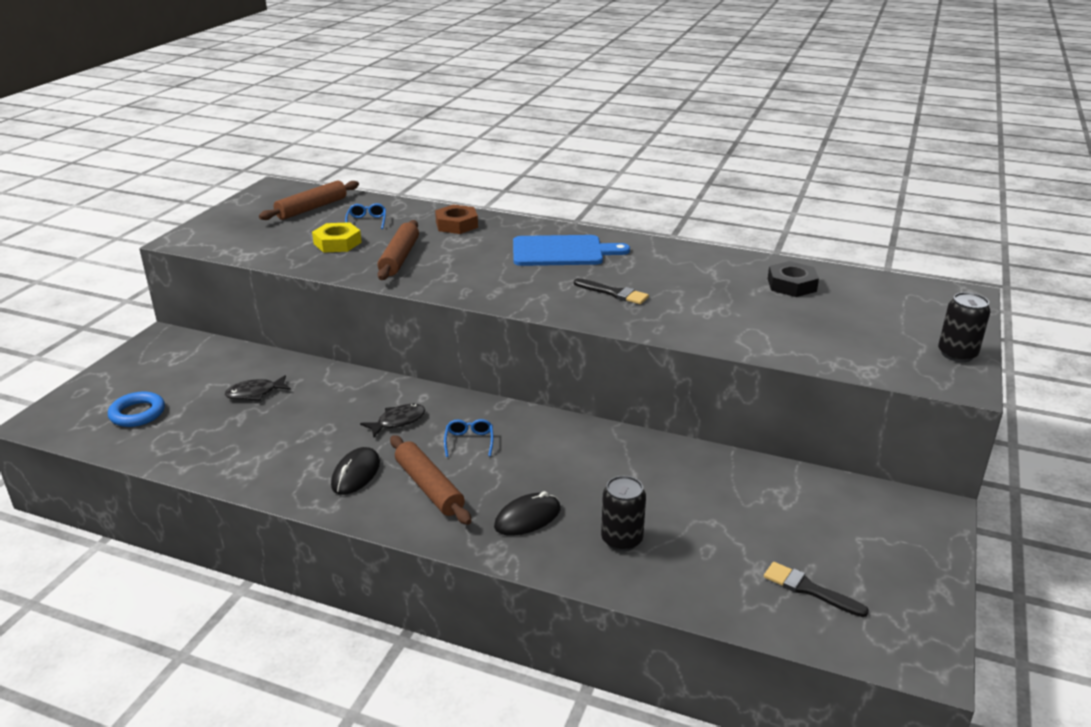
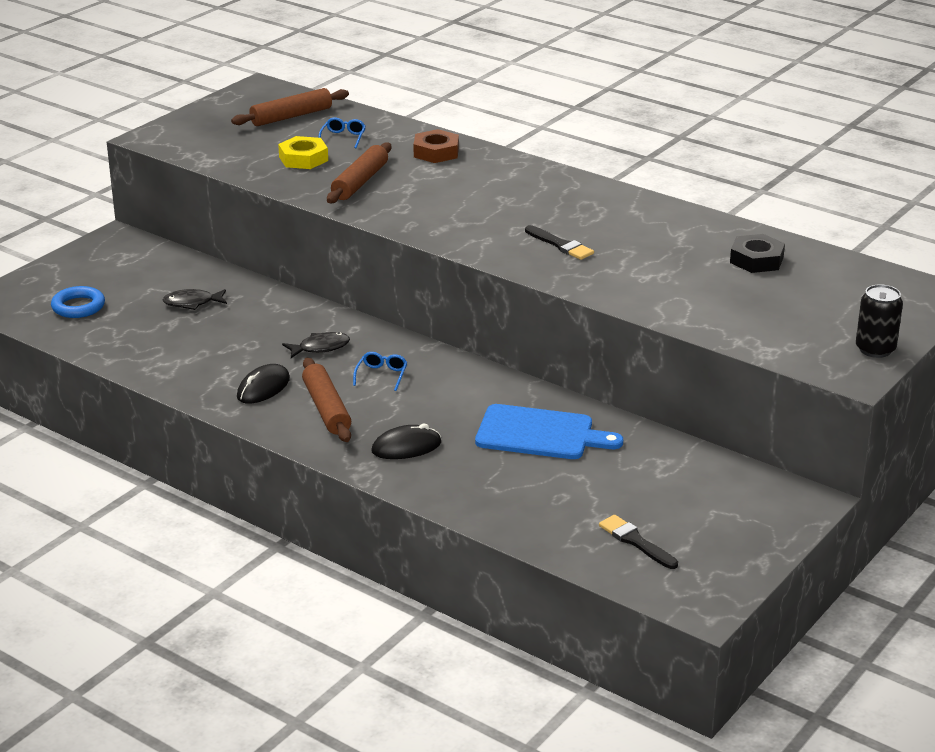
camera: 15 degrees right, 0 degrees up
blue cutting board [513,235,630,266] -> blue cutting board moved to [475,404,623,459]
black can [601,476,646,551] -> none

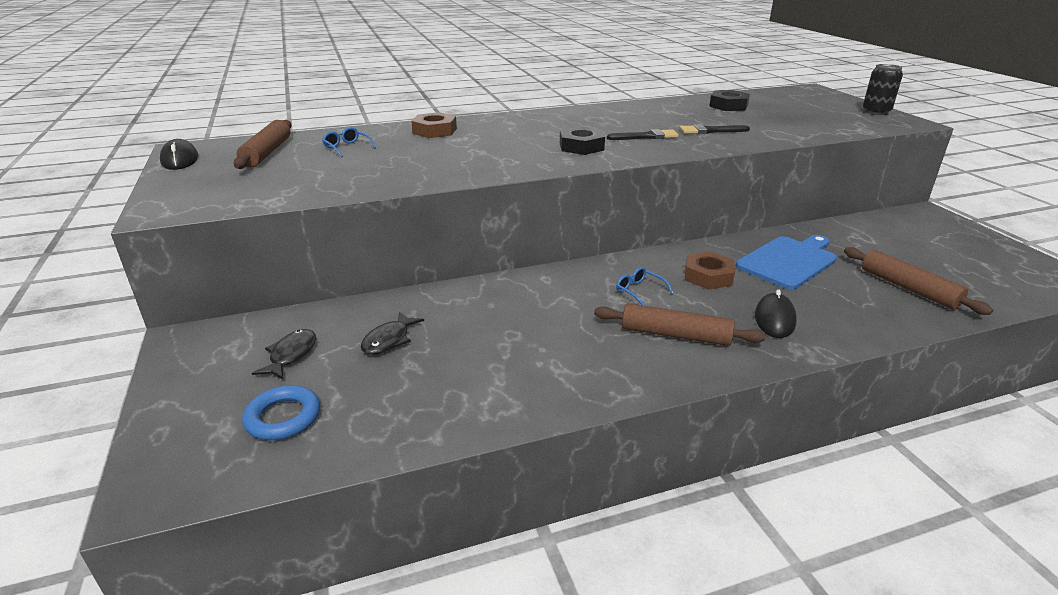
camera: 55 degrees left, 0 degrees up
black mouse [237,364,290,404] -> black mouse moved to [160,139,198,170]
yellow nut [278,136,328,169] -> none
black fish [282,332,350,358] -> black fish moved to [252,329,316,379]
brown rolling pin [327,142,391,203] -> brown rolling pin moved to [844,247,993,315]
black brush [599,515,678,569] -> black brush moved to [680,124,750,134]
none -> black nut [560,126,605,155]
none -> brown nut [685,251,735,290]

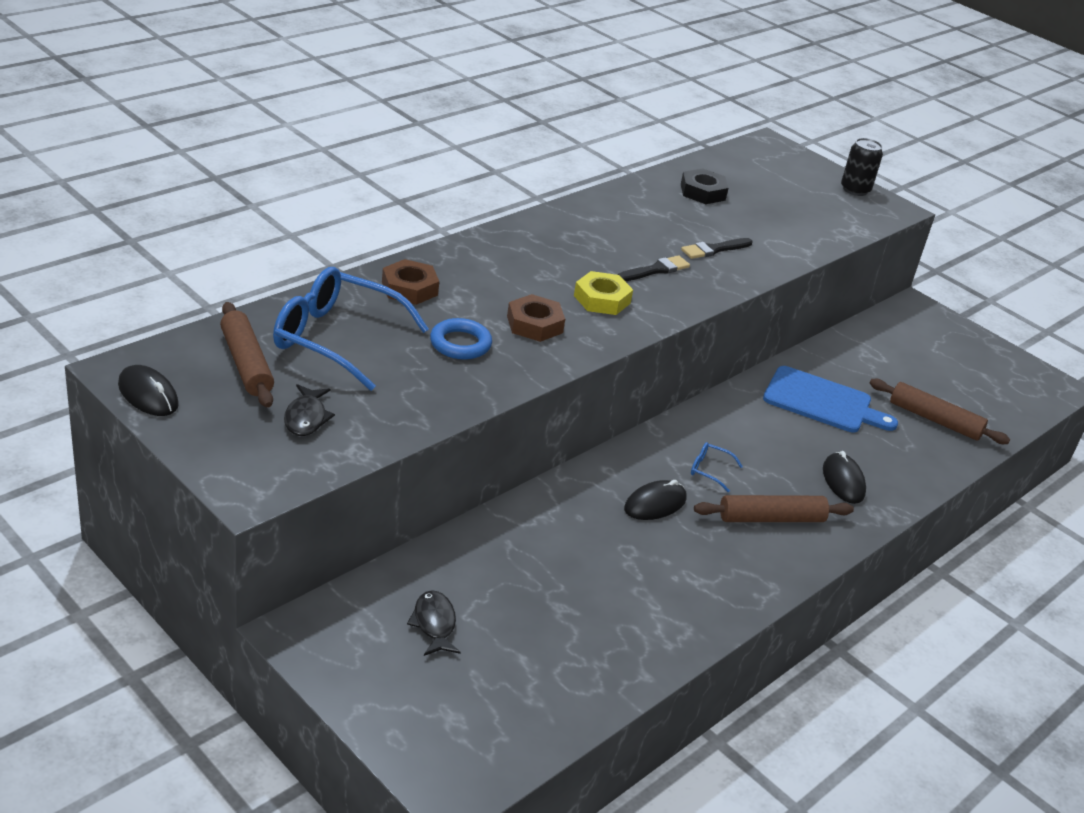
camera: 30 degrees left, 5 degrees up
blue ring [242,385,320,440] -> blue ring moved to [430,318,492,360]
blue glasses [322,127,376,157] -> blue glasses [273,267,429,391], size x2.46
black fish [361,312,424,355] -> black fish moved to [284,384,335,436]
black nut [560,126,605,155] -> yellow nut [574,271,633,315]
brown nut [685,251,735,290] -> brown nut moved to [507,294,565,342]
blue cutting board [736,235,837,290] -> blue cutting board turned 90 degrees clockwise [763,366,898,432]
none -> black mouse [624,480,687,520]

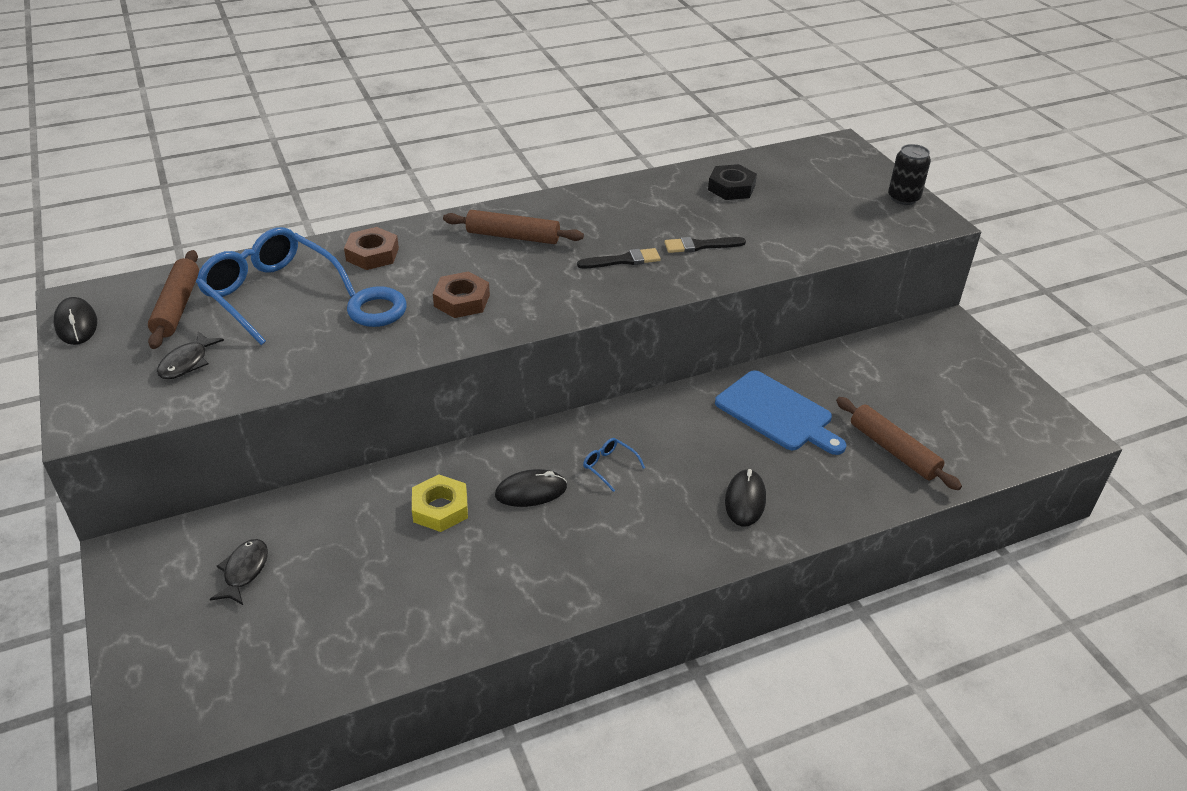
camera: 25 degrees right, 5 degrees up
yellow nut [574,271,633,315] -> yellow nut moved to [412,475,468,532]
brown rolling pin [694,495,854,522] -> brown rolling pin moved to [443,210,584,244]

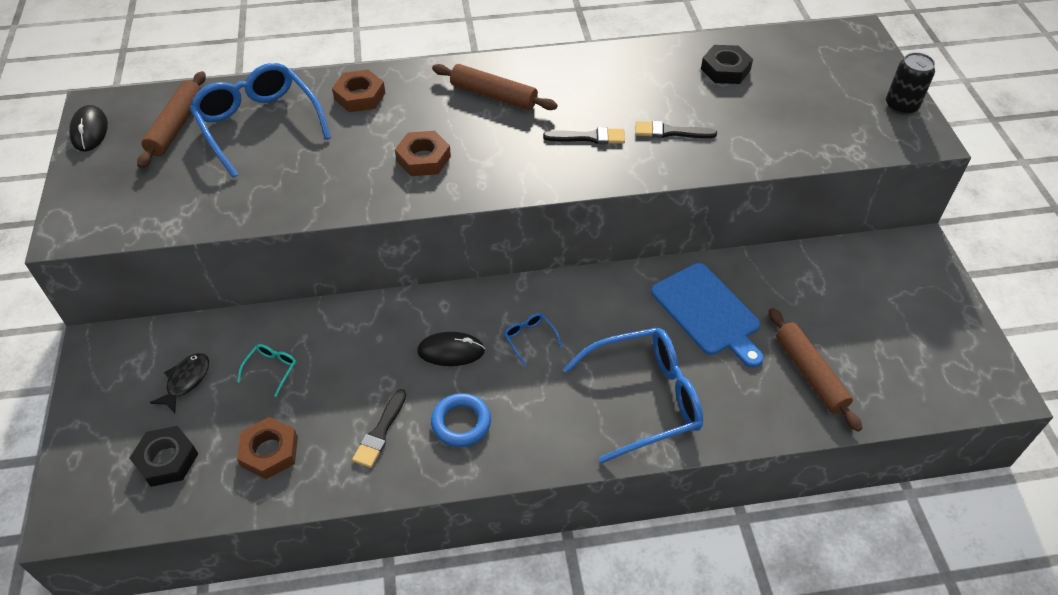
camera: 15 degrees right, 10 degrees up
black fish [157,331,224,379] -> none
blue ring [347,286,407,327] -> blue ring moved to [431,393,491,447]
yellow nut [412,475,468,532] -> none
black mouse [725,469,766,526] -> blue glasses [564,328,703,464]
none -> black nut [130,426,198,487]
none -> brown nut [237,417,298,479]
none -> turquoise glasses [238,344,296,397]
none -> black brush [352,389,406,468]

